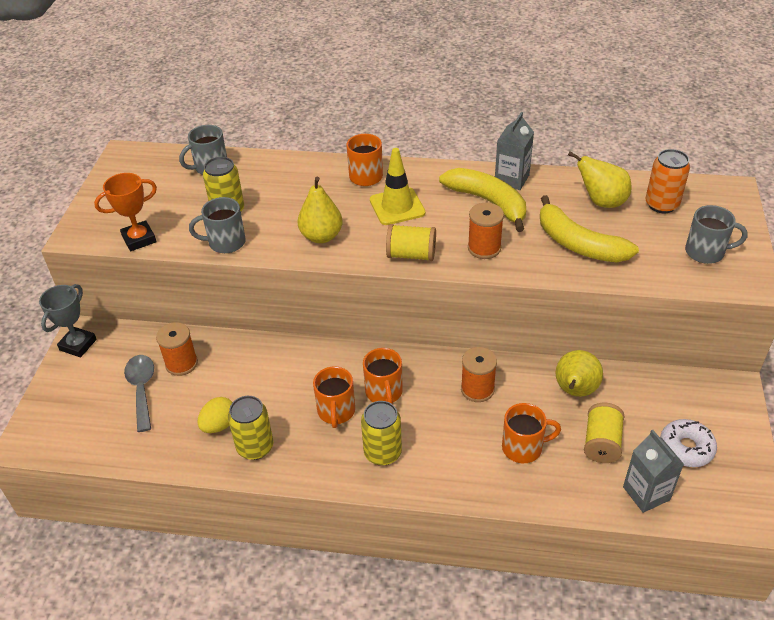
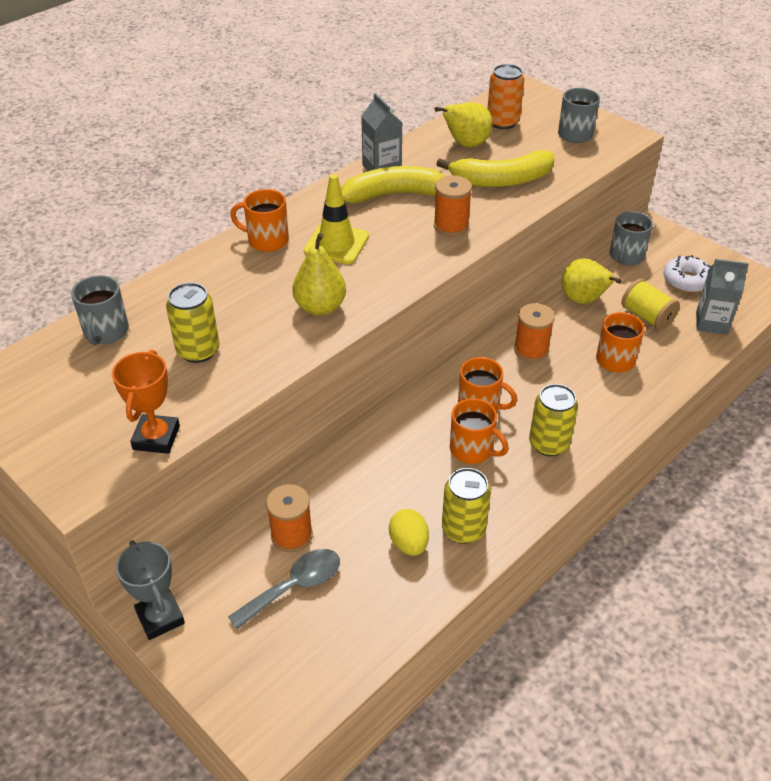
camera: 55 degrees left, 0 degrees up
grey spoon [124,355,154,432] -> grey spoon turned 120 degrees clockwise [228,549,340,629]
grey mug [189,197,246,253] -> grey mug moved to [610,211,653,265]
yellow spool [386,224,436,261] -> none

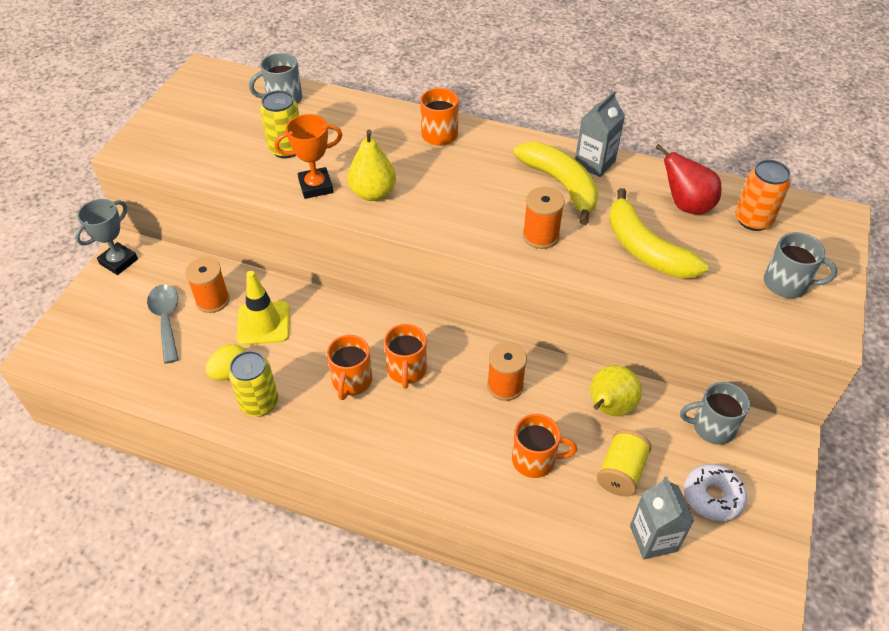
camera: 65 degrees right, 5 degrees up
orange trophy [112,350,180,454] -> orange trophy moved to [275,114,342,199]
grey spoon [228,549,340,629] -> grey spoon turned 135 degrees counterclockwise [147,285,179,364]
yellow traffic cone [304,174,369,264] -> yellow traffic cone moved to [237,271,290,345]
yellow pear [435,103,492,147] -> red pear [655,144,722,214]
yellow can [529,384,578,456] -> none

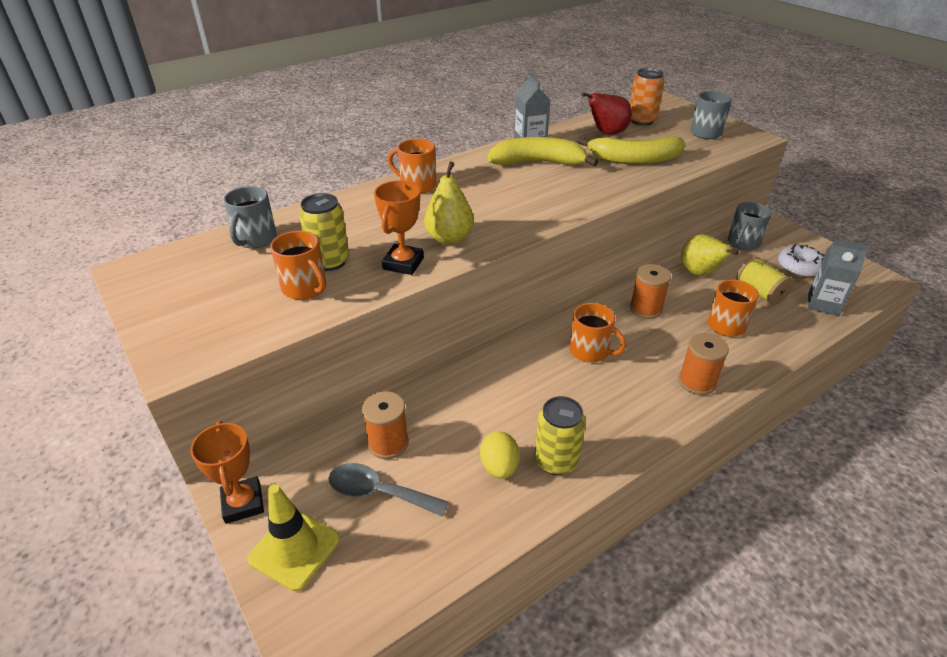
camera: 55 degrees left, 10 degrees down
grey trophy [75,199,138,275] -> orange trophy [190,421,264,524]
yellow traffic cone [237,271,290,345] -> yellow traffic cone moved to [247,484,340,591]
orange mug [327,335,372,400] -> orange mug moved to [270,231,326,300]
orange spool [523,187,565,249] -> orange spool moved to [678,333,729,395]

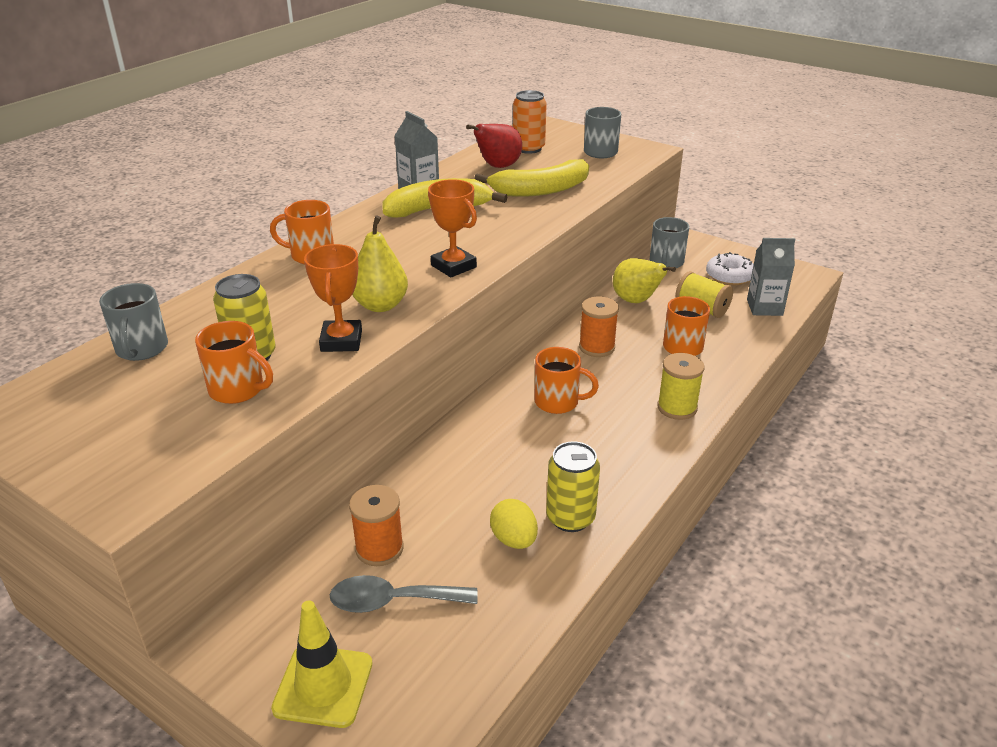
camera: 20 degrees left, 5 degrees down
orange trophy [190,421,264,524] -> orange trophy moved to [428,179,477,277]
orange spool [678,333,729,395] -> yellow spool [657,353,705,420]

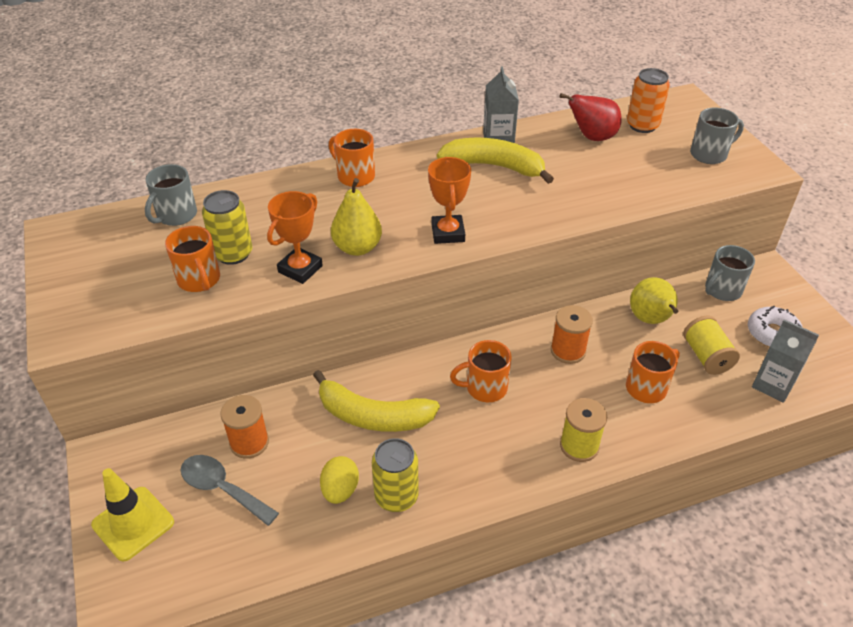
camera: 35 degrees right, 10 degrees up
yellow banana [474,159,589,197] -> yellow banana moved to [313,370,440,432]
orange mug [534,347,599,414] -> orange mug turned 120 degrees clockwise [450,340,512,402]

